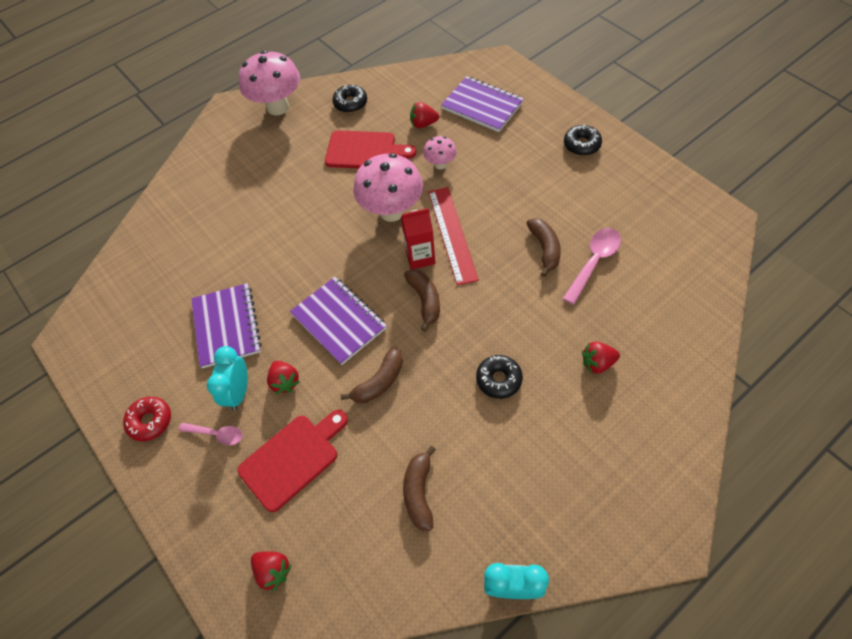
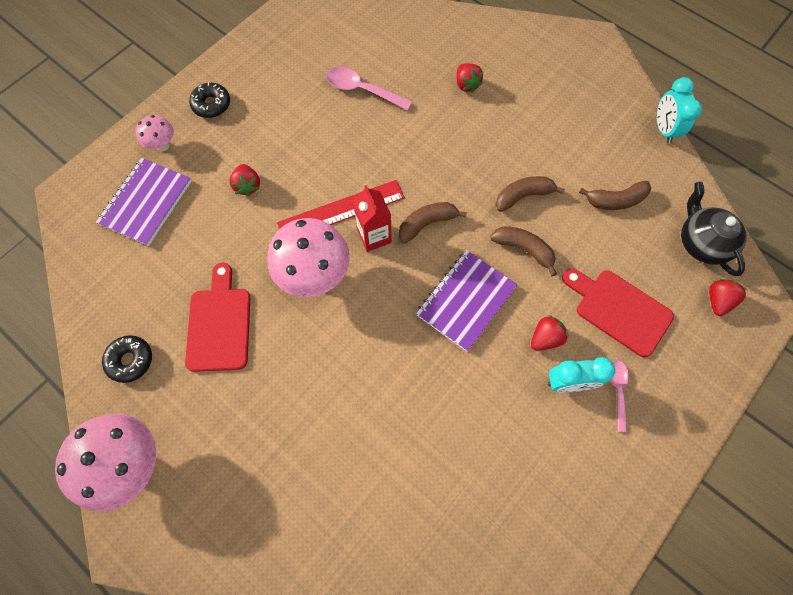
camera: 105 degrees left, 10 degrees up
red donut [123,397,171,441] -> none
purple notebook [191,283,262,368] -> none
red strawberry [410,102,439,128] -> red strawberry moved to [229,164,260,196]
pink mushroom [423,136,457,169] -> pink mushroom moved to [135,115,174,151]
black donut [476,355,523,399] -> none
brown banana [527,218,561,277] -> brown banana moved to [495,176,565,212]
none -> black teapot [681,182,746,276]

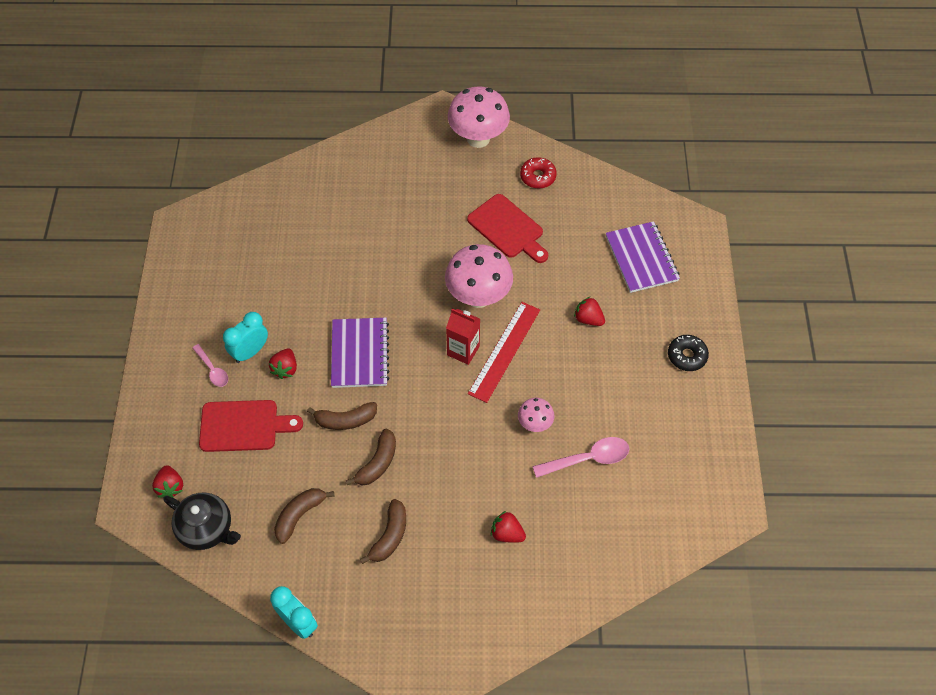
camera: 140 degrees right, 10 degrees down
black donut [102,335,152,383] -> red donut [520,157,557,189]
pink mushroom [135,115,174,151] -> pink mushroom moved to [518,398,554,432]
brown banana [399,202,467,244] -> brown banana moved to [360,499,406,564]

